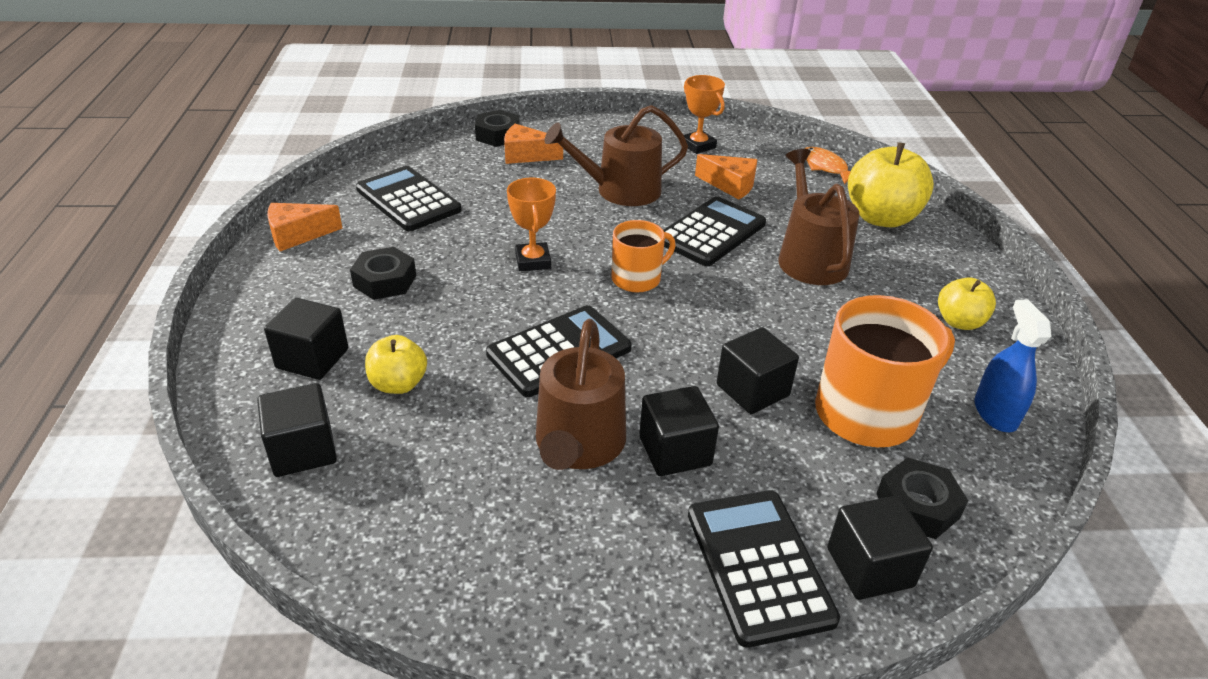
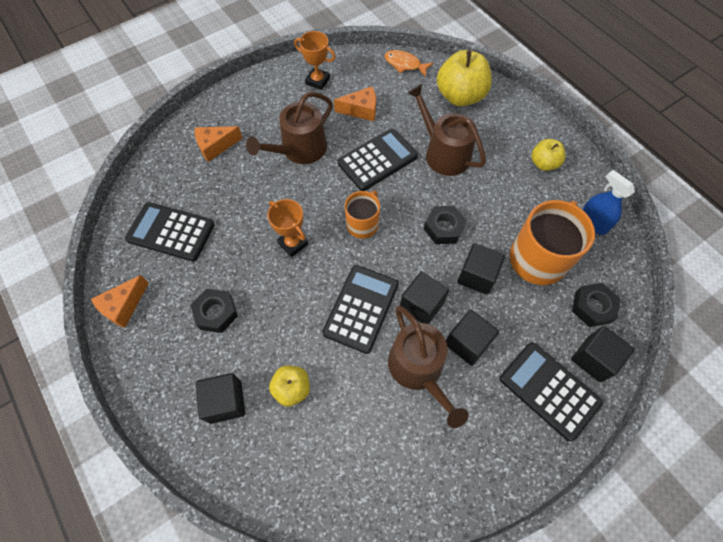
camera: 30 degrees left, 25 degrees up
black cube [257,383,337,477] -> black cube moved to [400,271,449,324]
black nut [475,110,520,147] -> black nut moved to [424,206,467,244]
black calculator [664,196,766,266] -> black calculator turned 45 degrees clockwise [338,129,418,191]

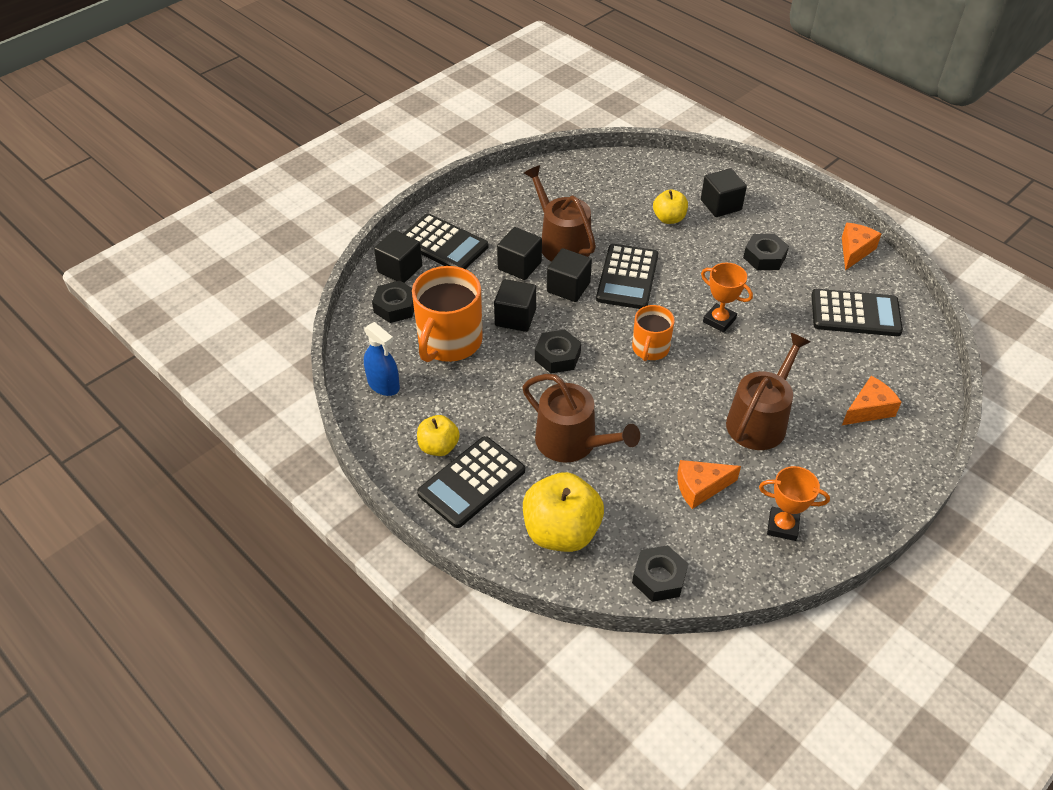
camera: 170 degrees right, 15 degrees down
black calculator [338,129,418,191] -> black calculator moved to [417,436,525,528]
orange fish [384,50,433,77] -> black nut [632,545,688,602]

